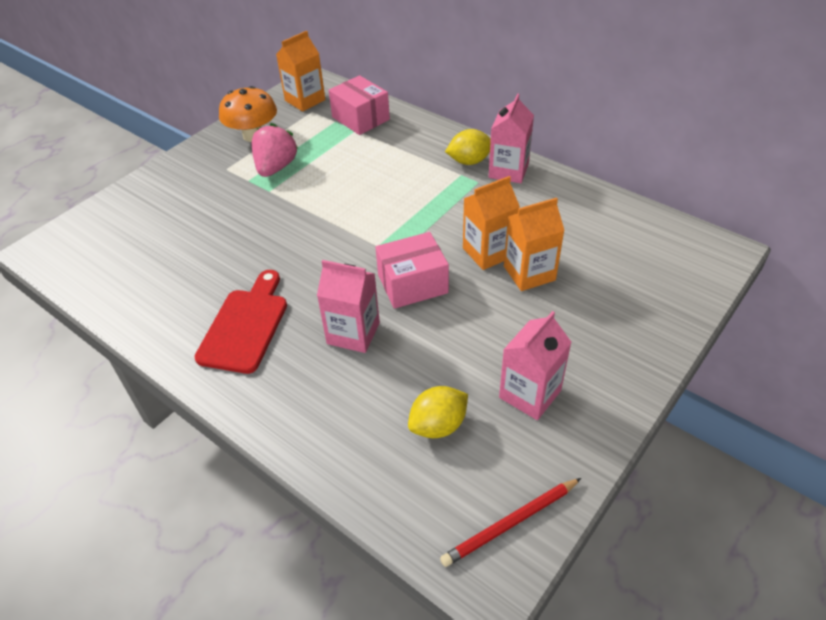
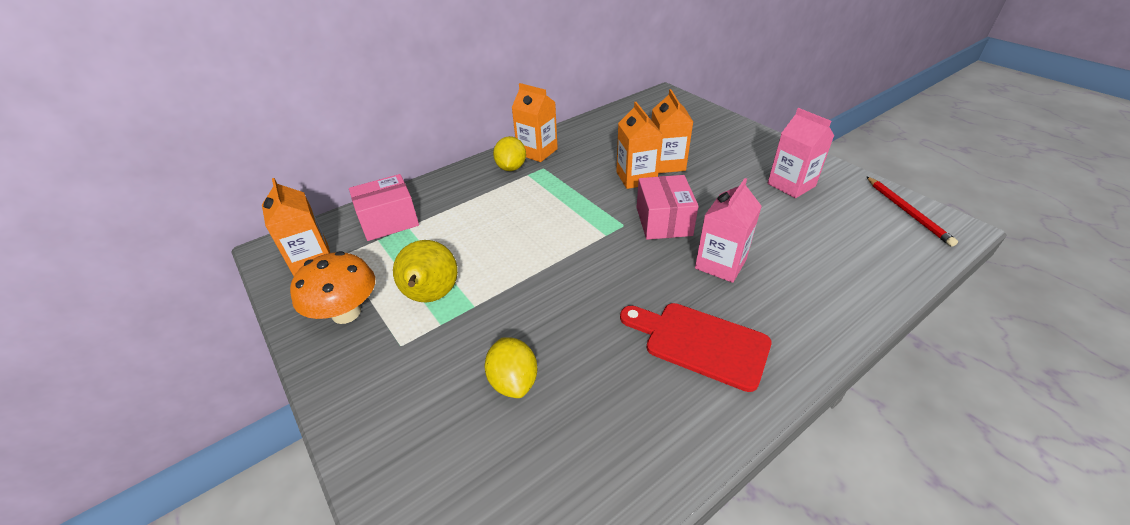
camera: 75 degrees left, 5 degrees down
pink strawberry [252,123,298,177] -> yellow pear [393,240,458,302]
yellow lemon [408,386,468,438] -> yellow lemon moved to [485,337,537,398]
pink carton [489,93,534,183] -> orange carton [512,83,558,162]

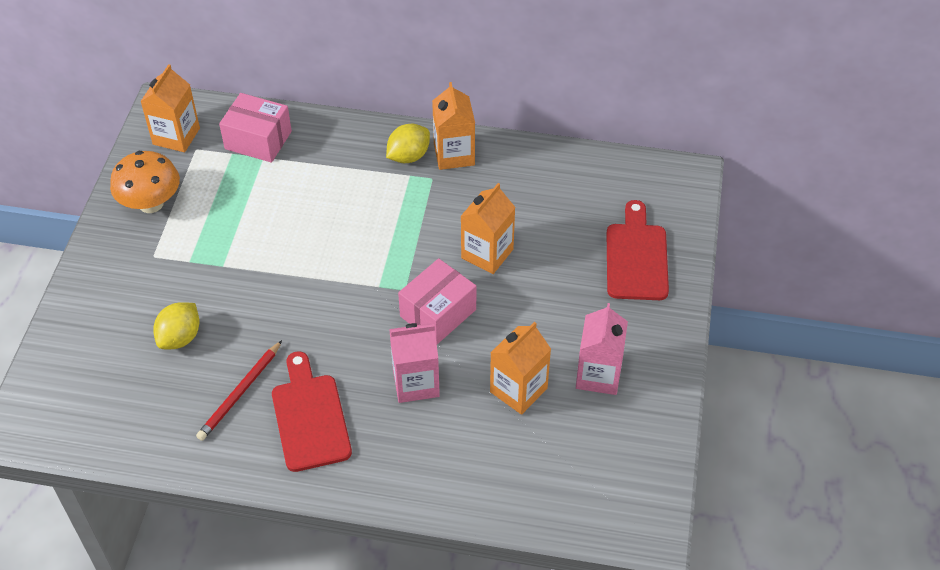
camera: 45 degrees right, 10 degrees up
yellow pear [393,240,458,302] -> none
orange carton [651,89,693,173] -> orange carton moved to [490,322,551,415]
red pencil [866,176,958,247] -> red pencil moved to [196,340,282,441]
none -> red cutting board [607,200,669,300]

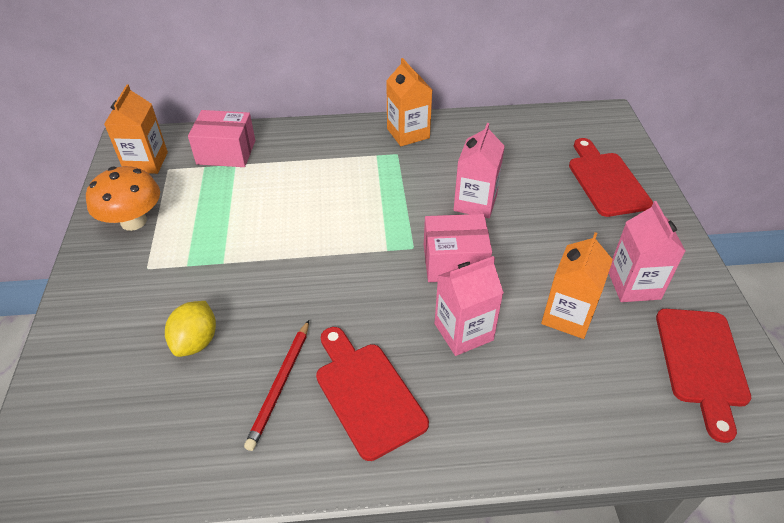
camera: 15 degrees left, 5 degrees down
yellow lemon [386,124,430,163] -> none
pink box [398,258,476,344] -> pink box turned 60 degrees clockwise [424,214,492,282]
orange carton [460,183,515,274] -> pink carton [454,123,505,218]
none -> red cutting board [656,309,751,443]

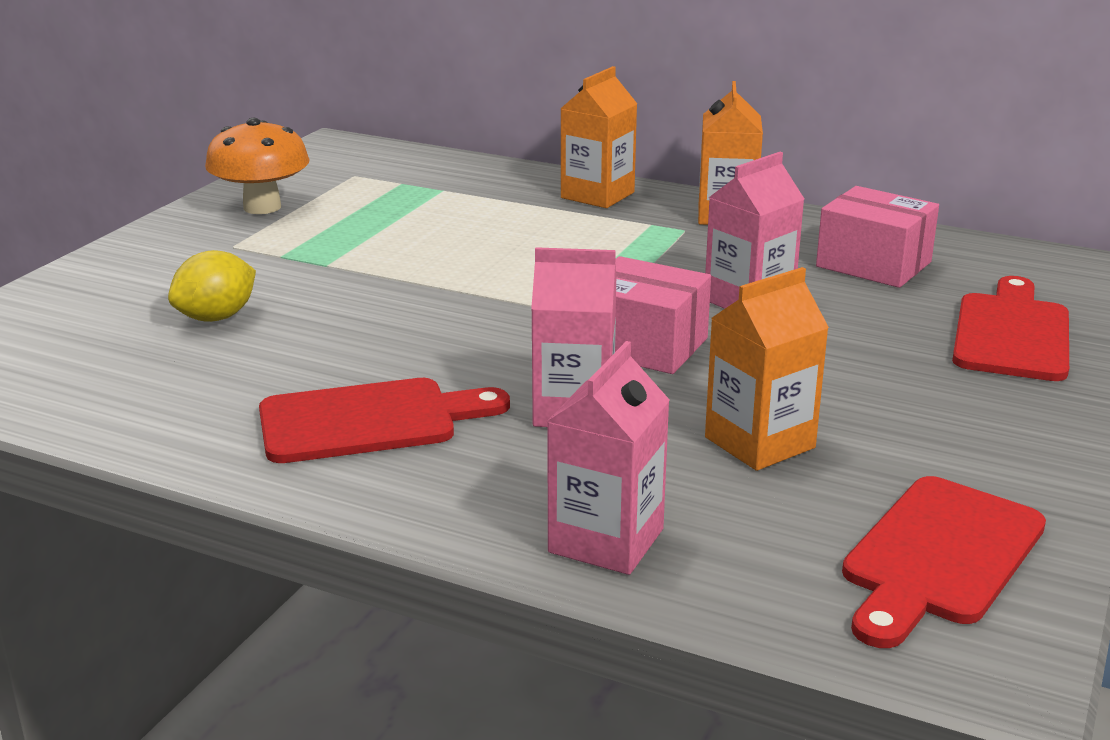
camera: 30 degrees right, 20 degrees down
orange carton [104,84,168,174] -> orange carton moved to [560,66,637,208]
pink box [188,110,255,167] -> pink box moved to [816,186,939,288]
red pencil [244,320,309,451] -> none
red cutting board [316,327,429,461] -> red cutting board turned 75 degrees clockwise [259,378,510,463]
pink carton [609,201,685,302] -> pink carton moved to [547,341,670,575]

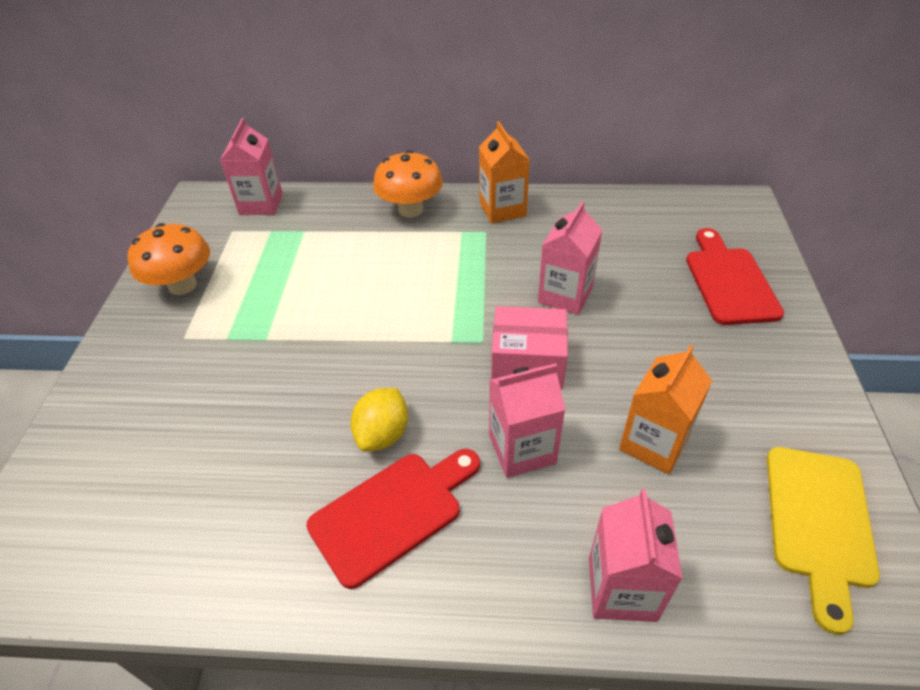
camera: 20 degrees left, 20 degrees up
yellow lemon [168,250,256,322] -> yellow lemon moved to [351,388,408,452]
orange carton [560,66,637,208] -> orange mushroom [373,150,443,218]
pink box [816,186,939,288] -> none
red cutting board [842,476,1046,648] -> yellow cutting board [767,447,880,635]
none -> pink carton [220,118,283,215]

